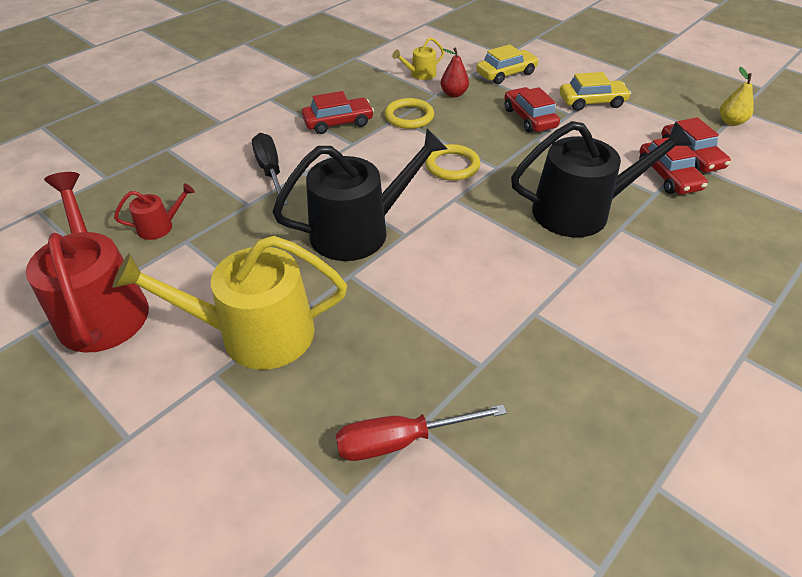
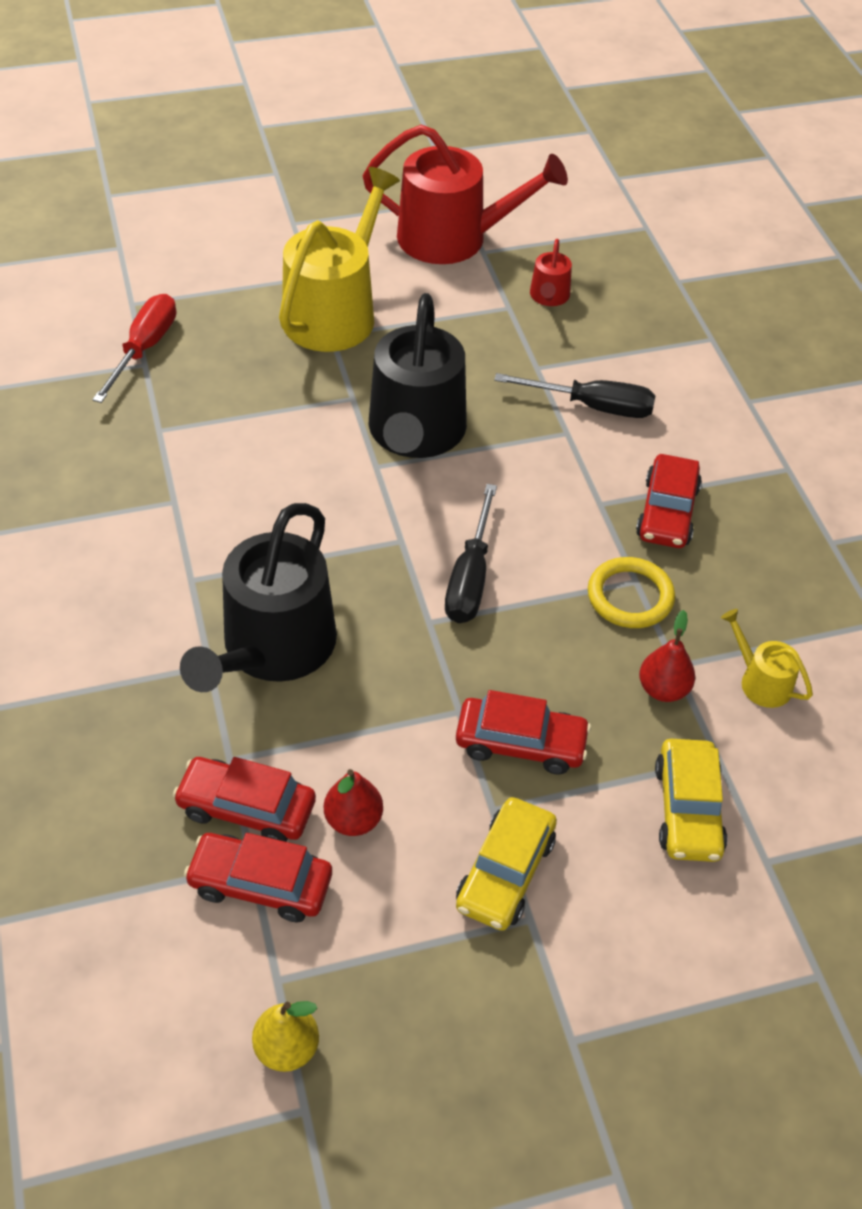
camera: 120 degrees right, 5 degrees up
yellow watering can [392,37,444,80] -> yellow watering can turned 45 degrees counterclockwise [721,609,813,708]
yellow ring [425,144,480,181] -> black screwdriver [445,484,497,623]
none -> red pear [324,769,383,836]

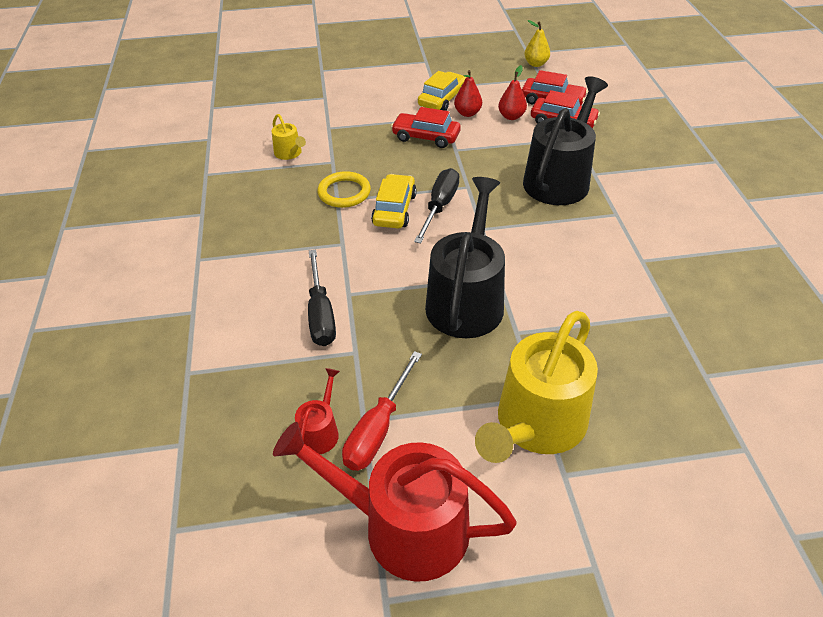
camera: 170 degrees left, 5 degrees down
red screwdriver [92,294,176,403] -> red screwdriver moved to [342,351,422,471]
black screwdriver [494,373,656,418] -> black screwdriver turned 120 degrees counterclockwise [308,250,336,346]
red car [636,454,702,548] -> none
red pear [639,610,695,702] -> red pear moved to [454,70,482,117]
yellow car [655,739,728,862] -> yellow car moved to [371,174,417,228]

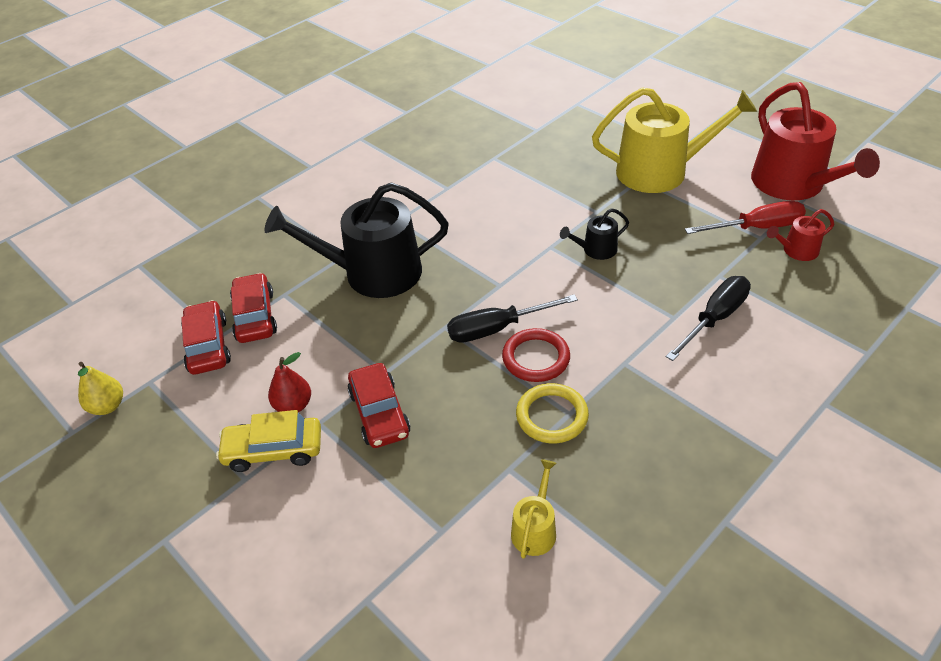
camera: 125 degrees left, 0 degrees up
yellow car [371,174,417,228] -> red ring [502,328,570,382]
black watering can [425,177,505,338] -> black watering can [560,208,629,260], size x0.45
red pear [498,65,527,120] -> none

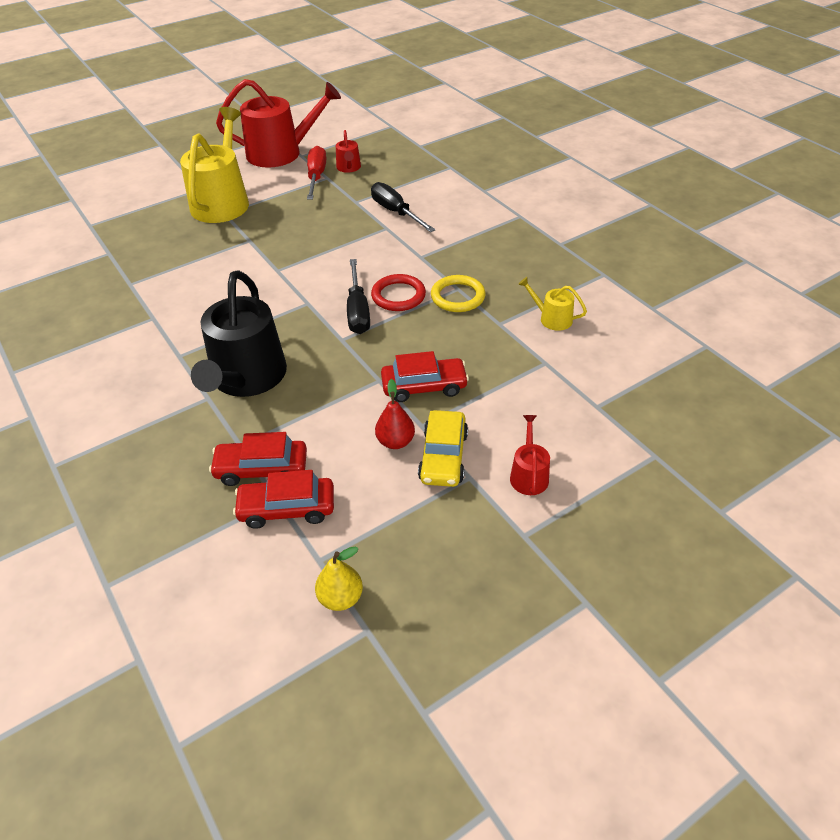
camera: 80 degrees left, 0 degrees up
black watering can [560,208,629,260] -> none
none -> red watering can [510,415,550,495]

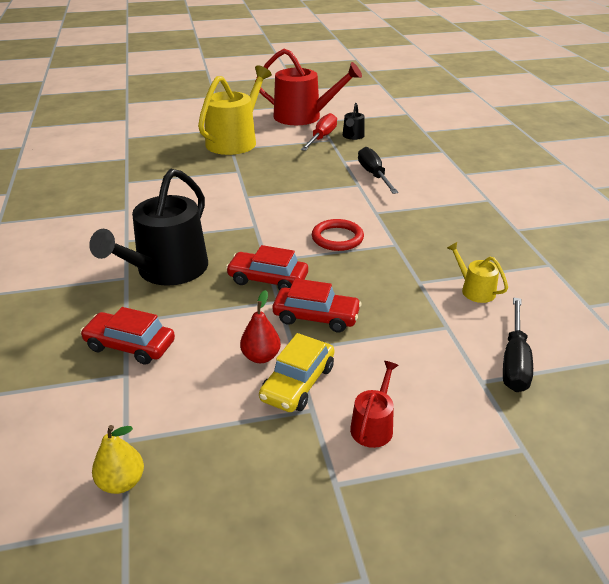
camera: 20 degrees right, 10 degrees down
red car [233,470,334,529] -> red car moved to [226,245,308,290]
red watering can [336,130,361,173] -> black watering can [343,103,365,140]
black screwdriver [347,259,370,334] -> black screwdriver moved to [503,298,533,392]
yellow ring [431,275,486,312] -> none

